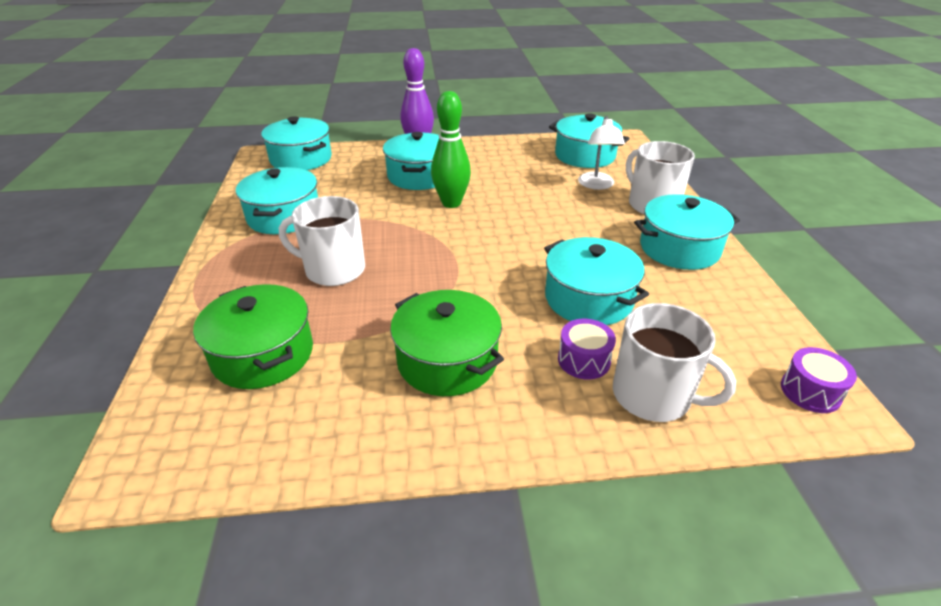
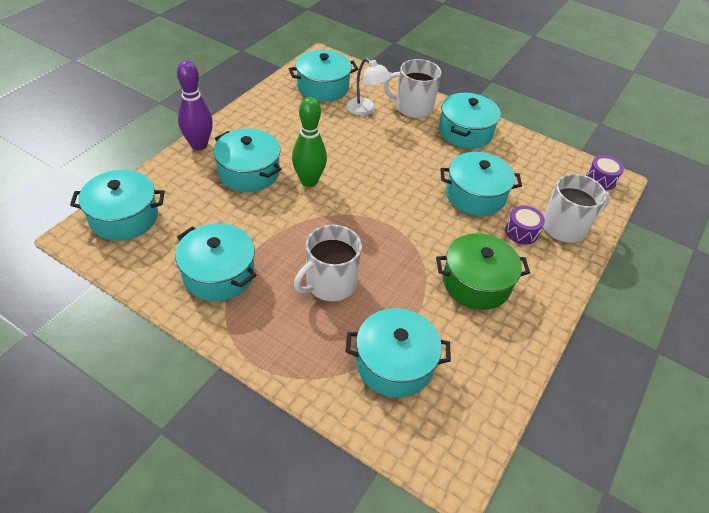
camera: 55 degrees left, 10 degrees up
green pot [193,284,313,389] -> turquoise pot [346,308,451,397]

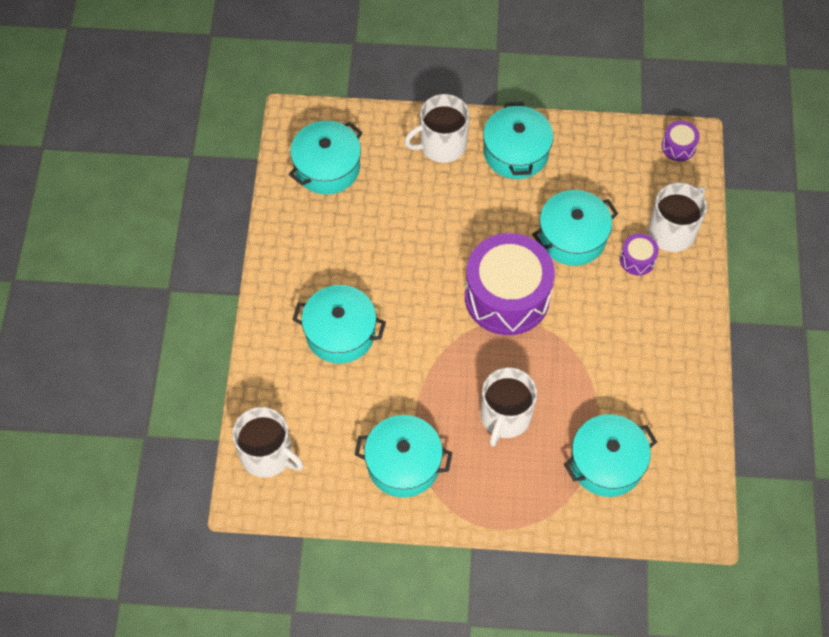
camera: 25 degrees left, 15 degrees up
turquoise pot [70,170,165,241] -> white mug [232,407,303,478]
purple bowling pin [177,60,213,150] -> none
green bowling pin [292,97,327,187] -> none
white lamp [347,58,391,116] -> none
green pot [436,233,530,310] -> none
none -> purple drum [465,233,555,335]

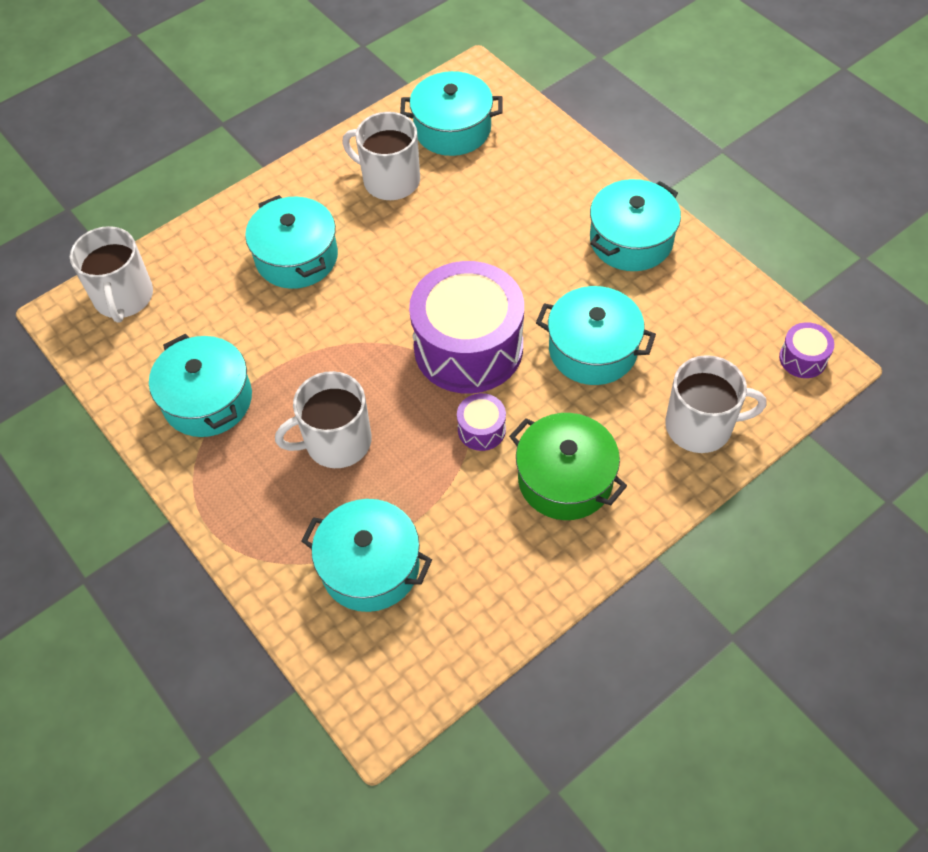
camera: 50 degrees right, 5 degrees down
white mug [404,94,470,163] -> white mug moved to [342,112,420,200]
purple drum [620,233,659,276] -> purple drum moved to [457,393,506,451]
none -> green pot [509,413,627,520]

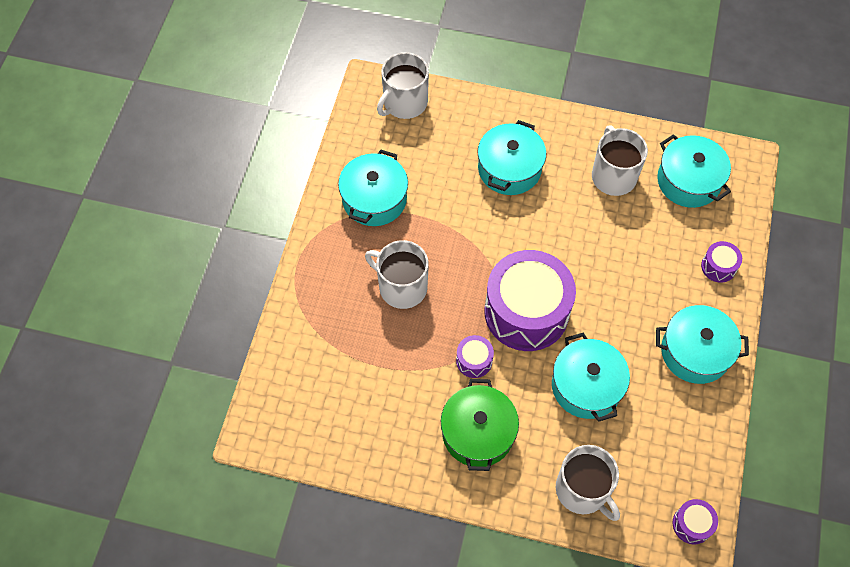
camera: 50 degrees right, 5 degrees up
turquoise pot [301,499,432,612] -> none
none -> purple drum [701,241,742,283]

